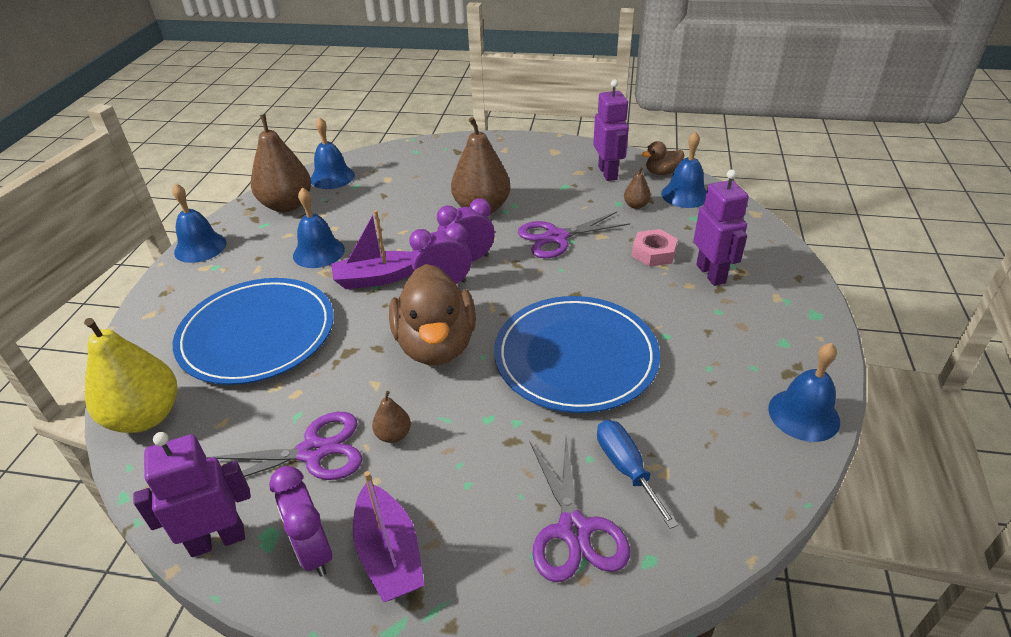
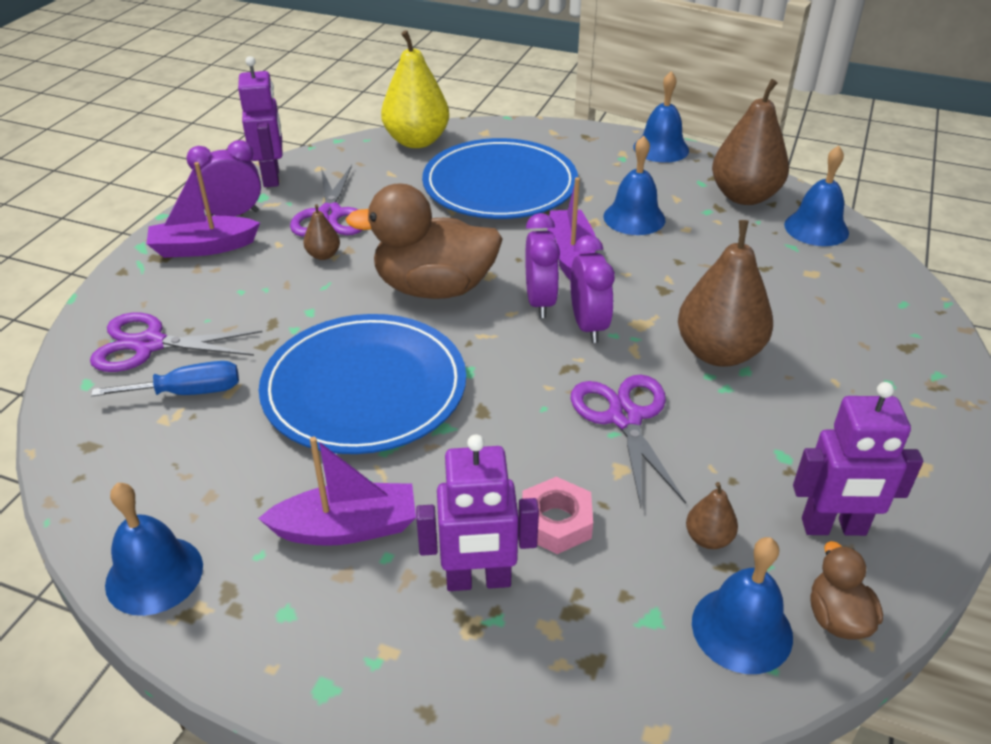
camera: 100 degrees right, 0 degrees up
none -> purple boat [258,437,416,546]

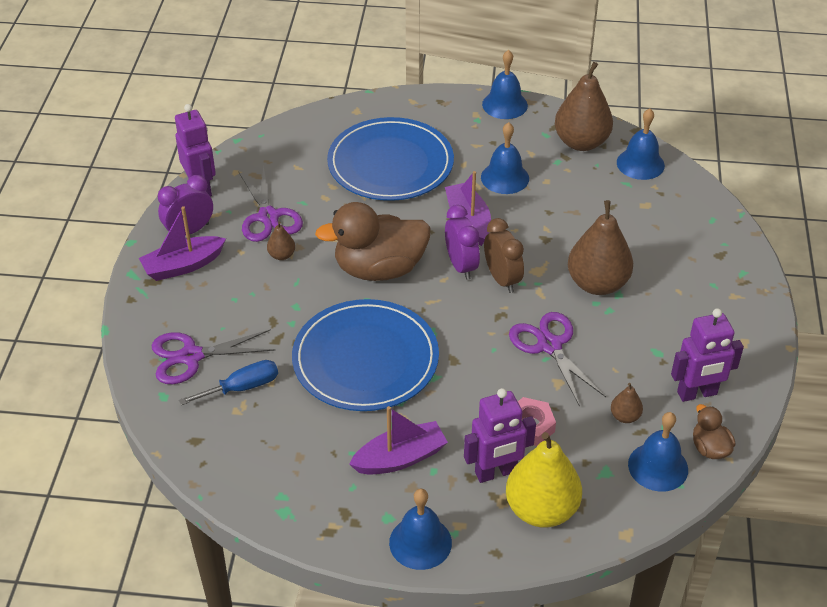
camera: 15 degrees left, 5 degrees up
blue bell [105,483,203,616] -> blue bell moved to [389,489,452,570]
yellow pear [381,30,449,148] -> yellow pear moved to [506,432,582,527]
purple clock [570,235,615,343] -> brown clock [484,218,524,293]

